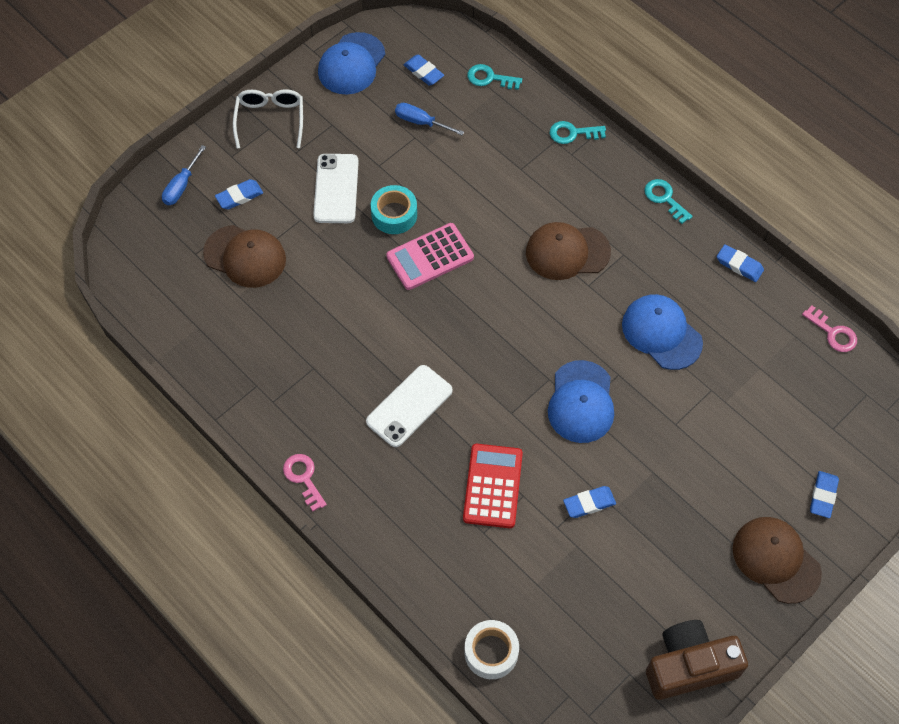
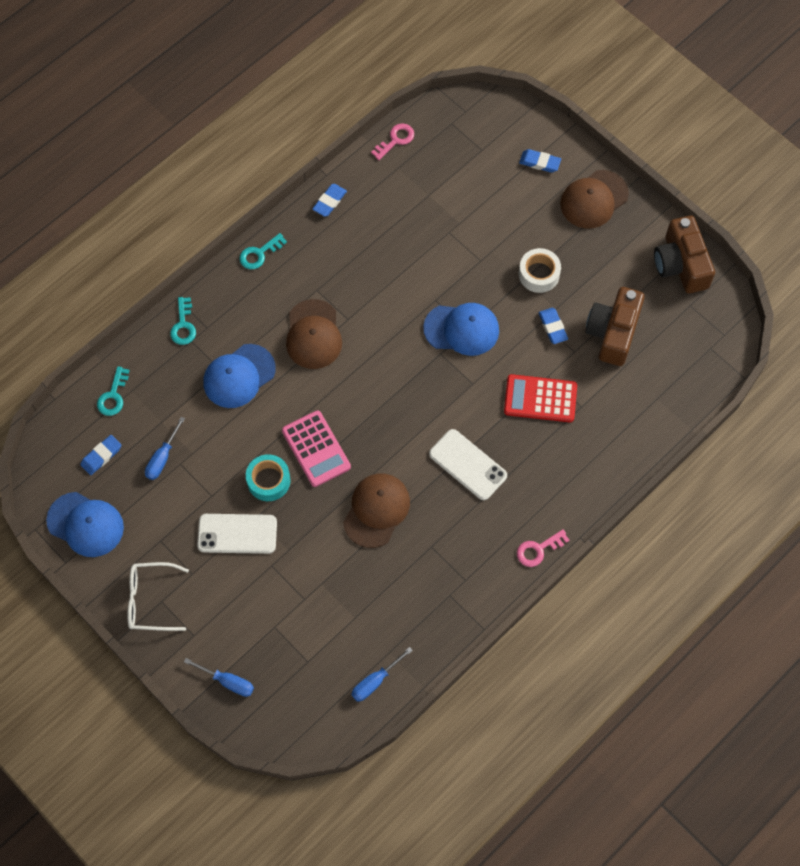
camera: 90 degrees left, 5 degrees up
brown cap [203,225,286,288] -> brown cap moved to [343,473,410,548]
blue eraser [215,179,263,210] -> none
white tape [464,620,519,679] -> white tape moved to [519,248,561,293]
blue cap [622,294,703,370] -> blue cap moved to [203,344,276,408]
none -> blue screwdriver [351,647,413,702]
none -> brown camera [585,287,645,366]

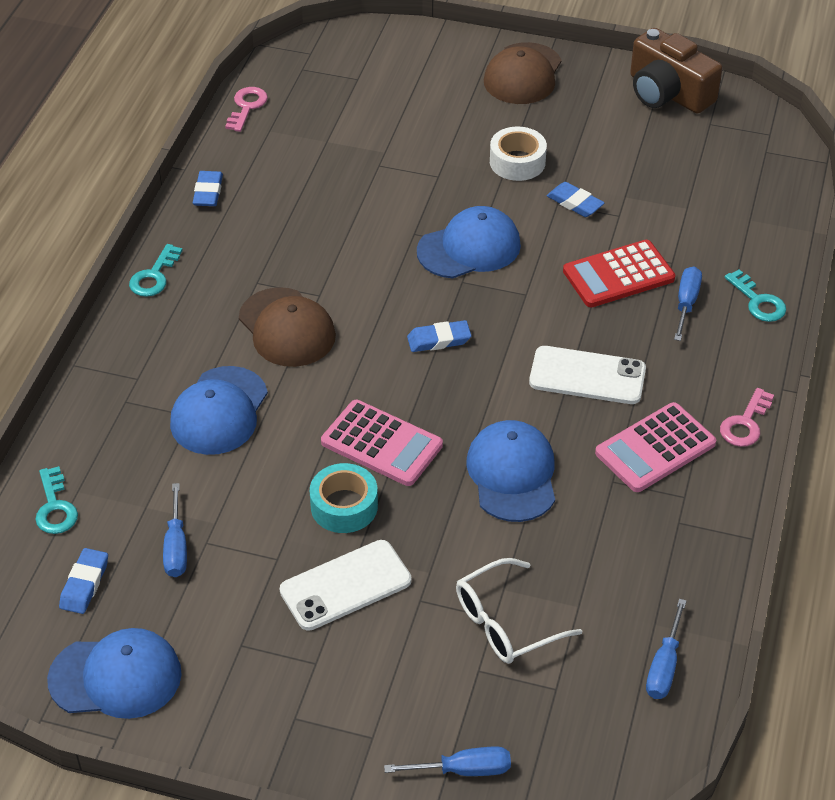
camera: 30 degrees left, 20 degrees down
white glasses [127,562,189,631] -> white glasses moved to [456,558,582,664]
turquoise key [170,297,196,345] -> turquoise key moved to [725,270,786,322]
brown cap [343,473,410,548] -> blue cap [466,420,555,522]
blue eraser [519,149,561,173] -> blue eraser moved to [407,320,471,352]
brown camera [585,287,645,366] -> none
none -> pink calculator [595,402,716,492]
none -> blue screwdriver [674,266,702,341]

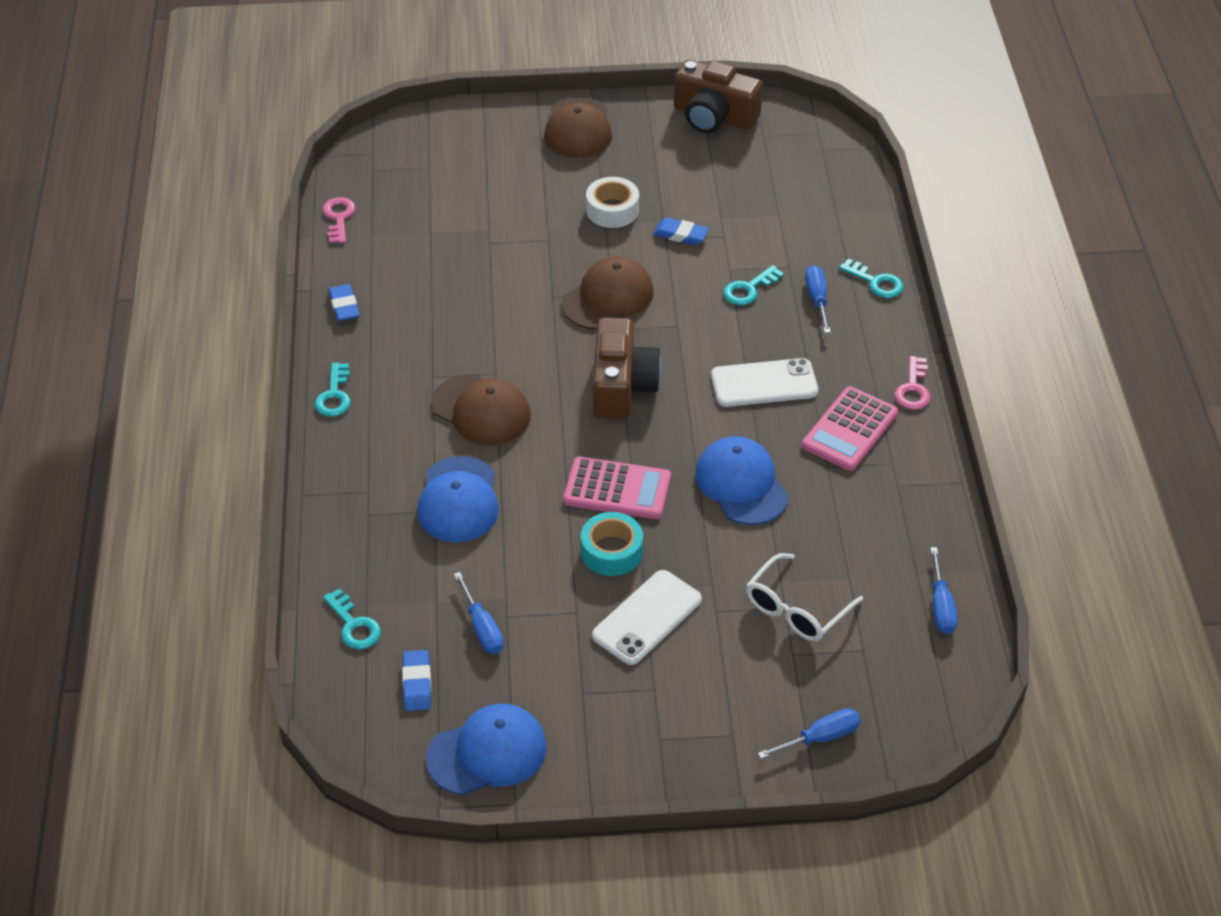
camera: 20 degrees left, 0 degrees up
blue eraser [407,320,471,352] -> brown camera [593,318,662,419]
blue cap [417,206,521,278] -> brown cap [561,256,654,330]
red calculator [563,240,675,307] -> turquoise key [723,265,784,305]

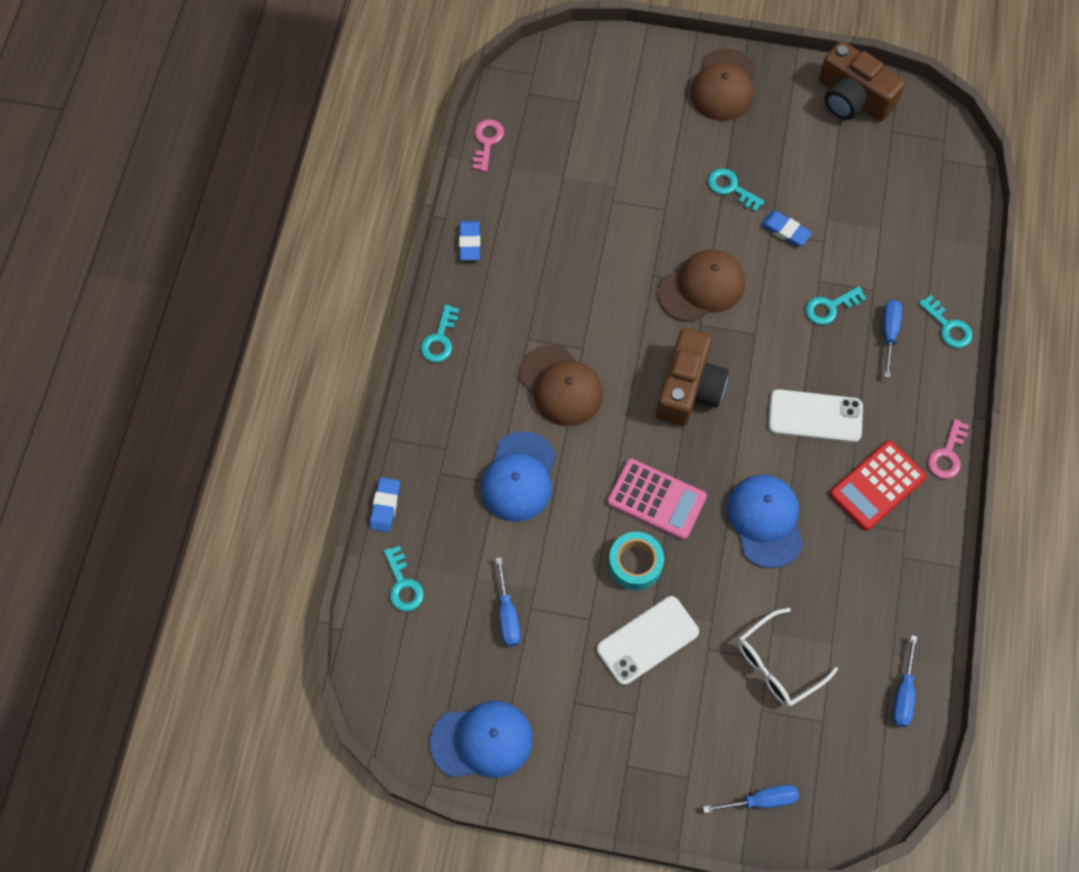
camera: 15 degrees right, 20 degrees up
blue eraser [402,650,431,711] -> blue eraser moved to [370,477,400,532]
white tape [586,177,639,228] -> turquoise key [708,168,764,212]
pink calculator [802,386,898,471] -> red calculator [830,440,926,531]

